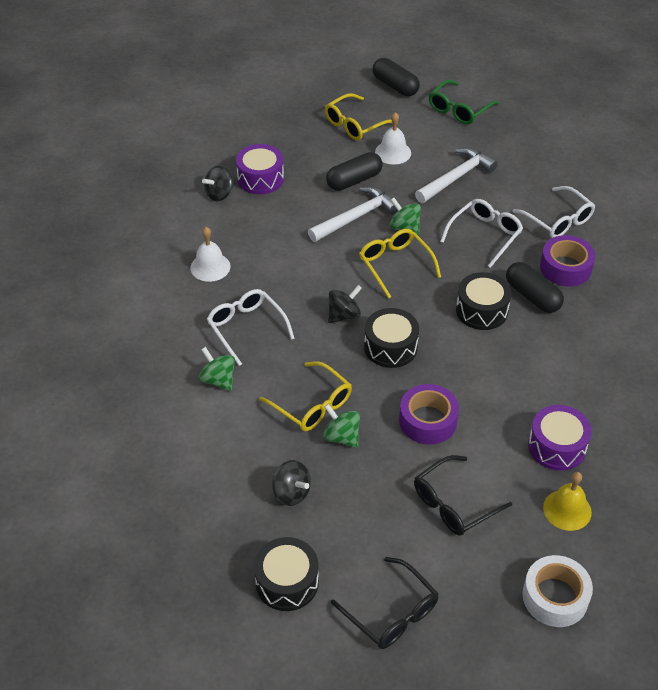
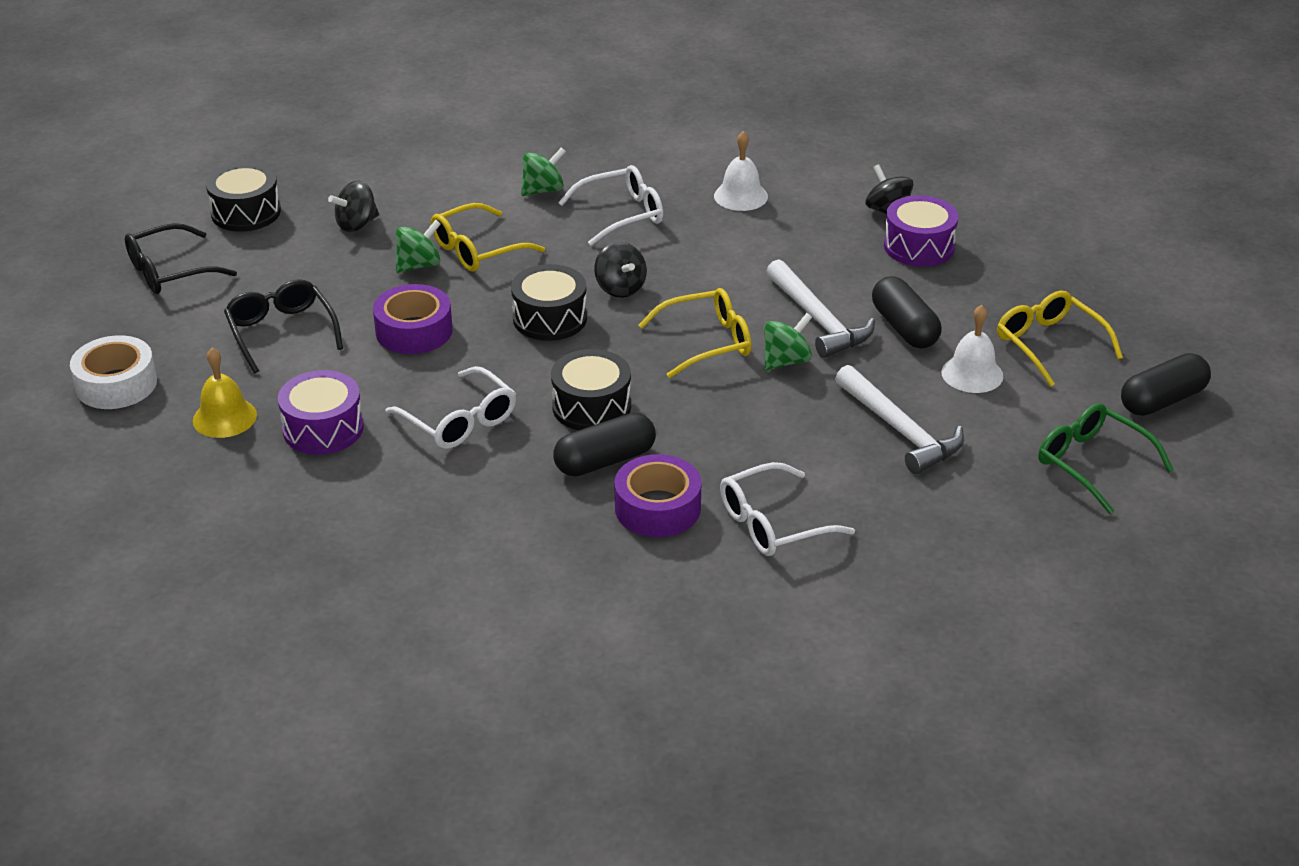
camera: 100 degrees right, 10 degrees down
white glasses [440,199,523,268] -> white glasses moved to [385,366,516,449]

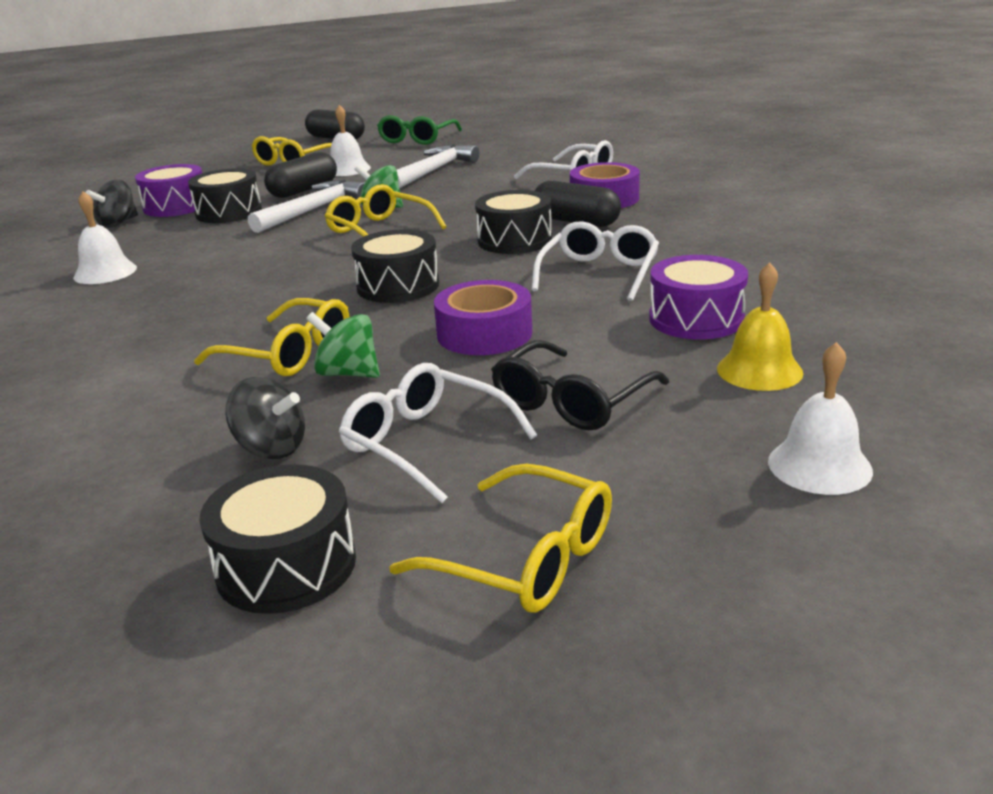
camera: 115 degrees left, 10 degrees down
white tape [70,335,157,409] -> white bell [768,342,873,495]
black glasses [125,223,237,294] -> yellow glasses [389,464,612,613]
green spinning top [521,147,566,196] -> none
white glasses [558,165,663,246] -> white glasses moved to [339,363,537,503]
black spinning top [594,242,647,298] -> none
none -> black drum [188,168,262,223]

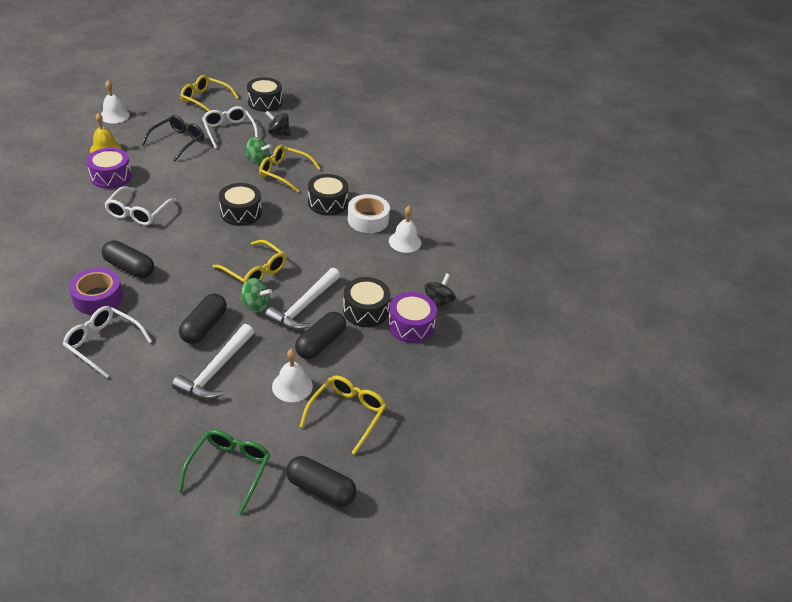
camera: 170 degrees right, 15 degrees up
white glasses [339,363,537,503] -> white glasses turned 150 degrees counterclockwise [202,106,258,149]
purple tape [434,280,532,355] -> none
black drum [475,190,552,254] -> black drum moved to [308,174,348,216]
none -> black capsule [179,294,227,344]
none -> white tape [348,194,390,233]

